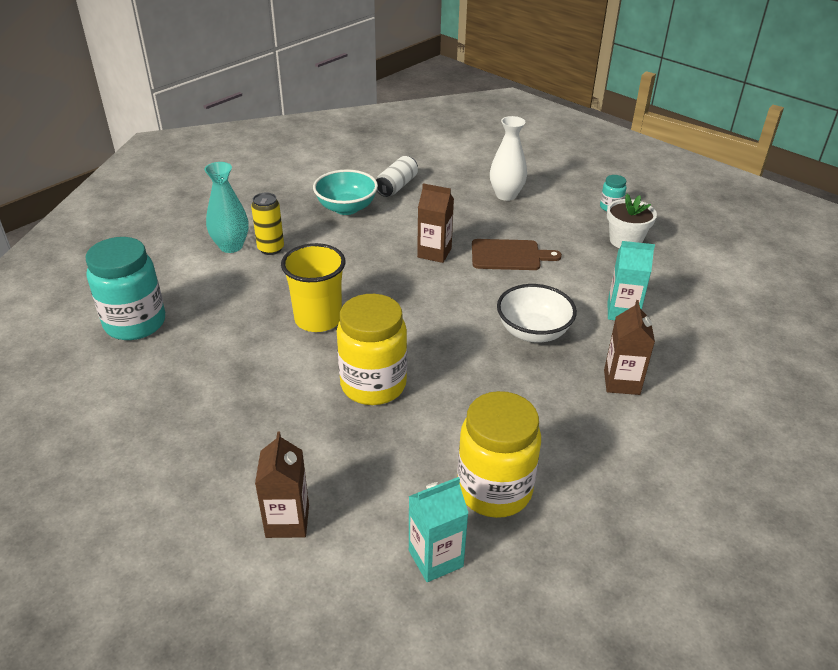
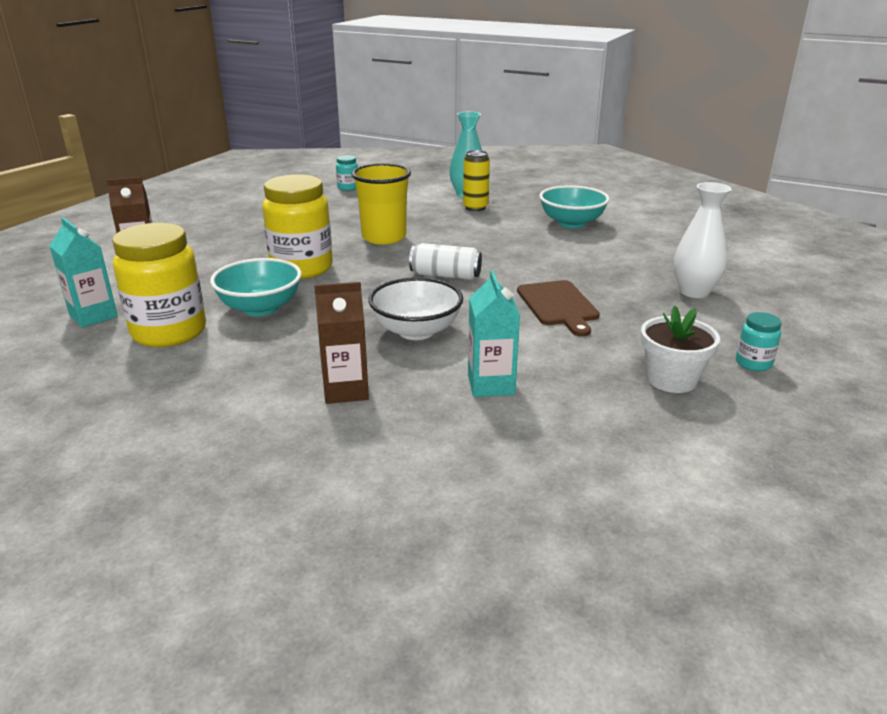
camera: 75 degrees right, 10 degrees down
turquoise jar [86,237,165,340] -> turquoise jar [336,155,358,191], size x0.45
white can [376,156,418,197] -> white can moved to [409,243,482,280]
brown carton [417,183,454,263] -> none
none -> turquoise bowl [210,258,302,316]

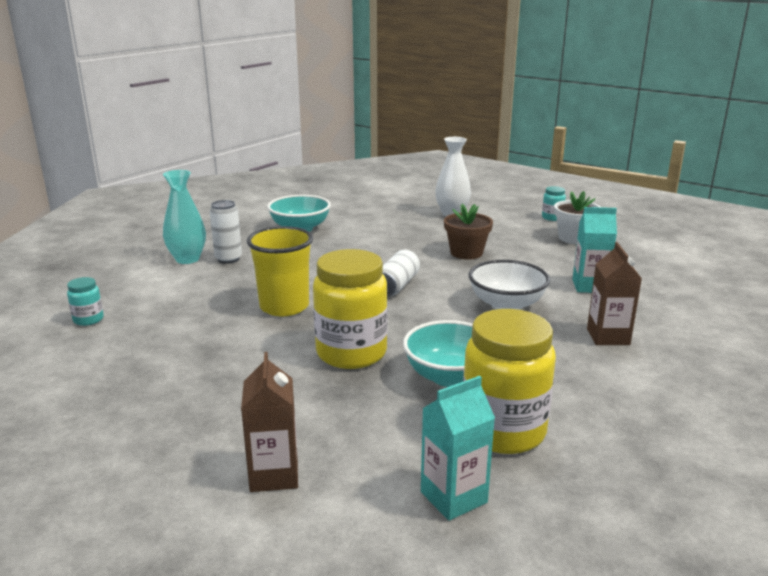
camera: 80 degrees left, 5 degrees down
yellow can [463,150,490,211] -> white can [210,200,242,264]
brown cutting board [517,280,600,336] -> brown flower pot [444,204,493,259]

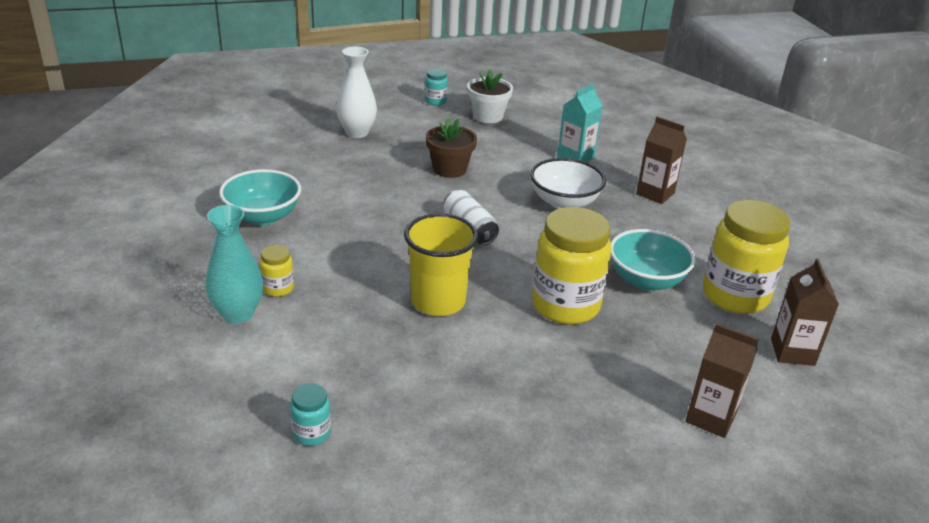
camera: 55 degrees left, 10 degrees up
white can [210,200,242,264] -> yellow jar [260,245,294,297]
turquoise carton [421,376,495,521] -> brown carton [771,259,839,366]

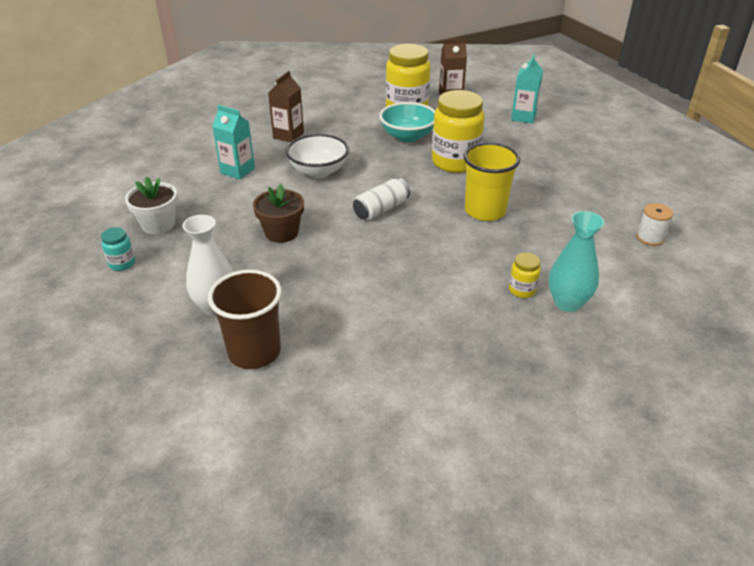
camera: 100 degrees left, 5 degrees up
turquoise bowl [219,169,301,226] -> none
turquoise jar [290,383,331,446] -> white spool [636,203,673,246]
brown carton [686,324,759,438] -> turquoise carton [511,54,543,124]
none -> brown cup [208,270,282,369]

